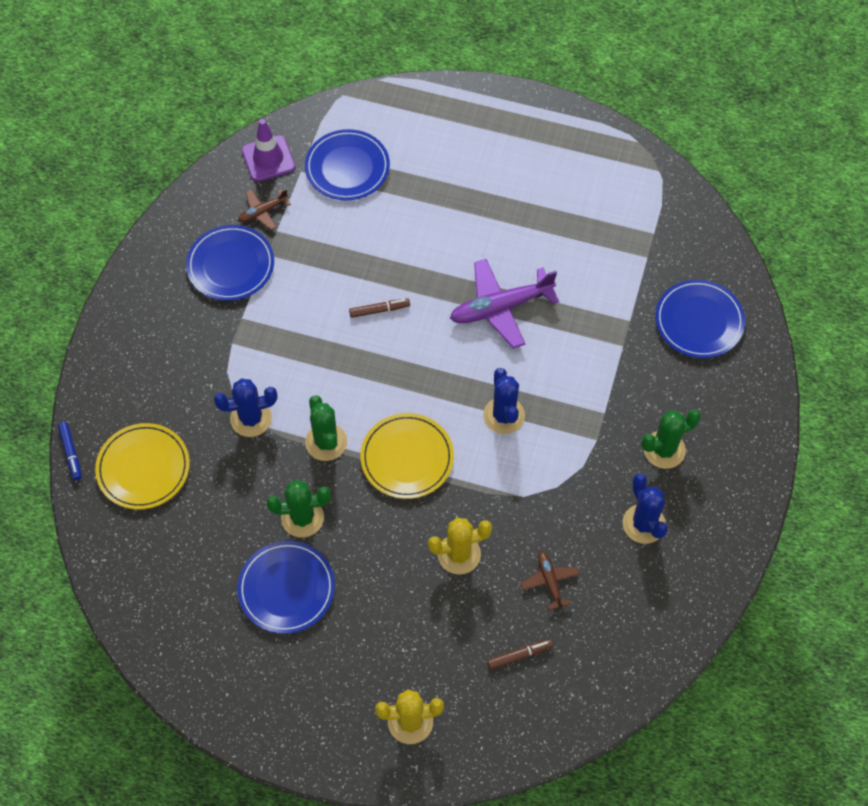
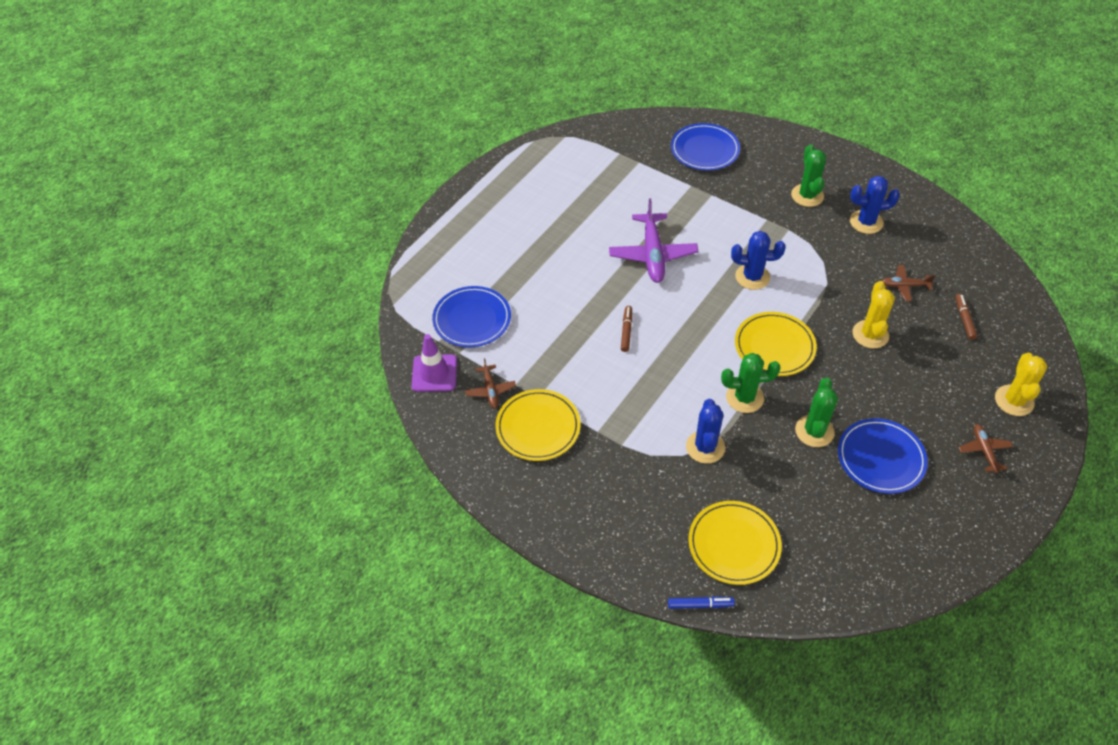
camera: 70 degrees left, 10 degrees down
blue plate [186,225,274,301] -> yellow plate [495,389,580,461]
none -> brown plane [958,424,1013,473]

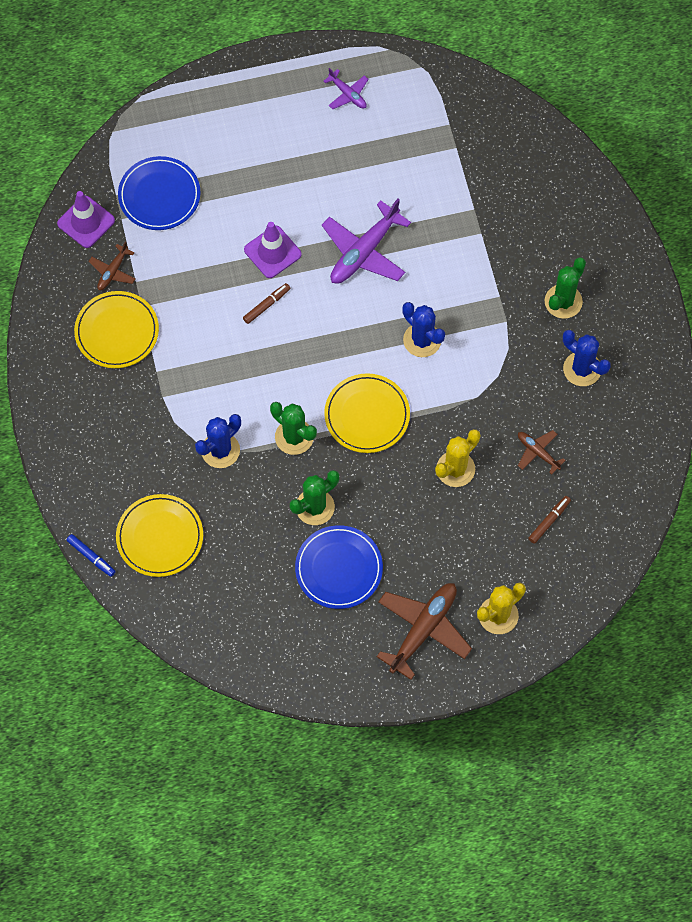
camera: 40 degrees right, 15 degrees up
blue plate [671,123,740,171] -> none
brown plane [958,424,1013,473] -> brown plane [376,583,472,680], size x1.92
none -> purple traffic cone [244,222,302,278]
none -> purple plane [324,68,369,109]

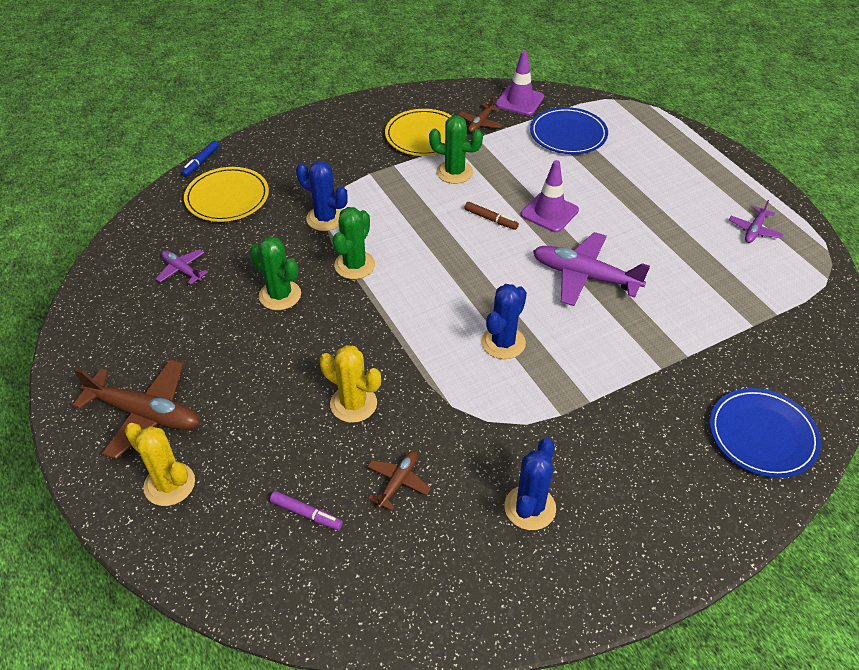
camera: 75 degrees right, 20 degrees down
brown plane [88,241,136,290] -> brown plane turned 75 degrees counterclockwise [458,96,503,133]
blue plate [295,525,383,609] -> blue plate moved to [710,388,821,478]
yellow plate [324,373,410,453] -> none
brown marker [528,496,571,544] -> purple marker [270,491,343,530]
green cactus [545,257,586,319] -> green cactus moved to [429,116,483,184]
none -> purple plane [156,249,208,285]

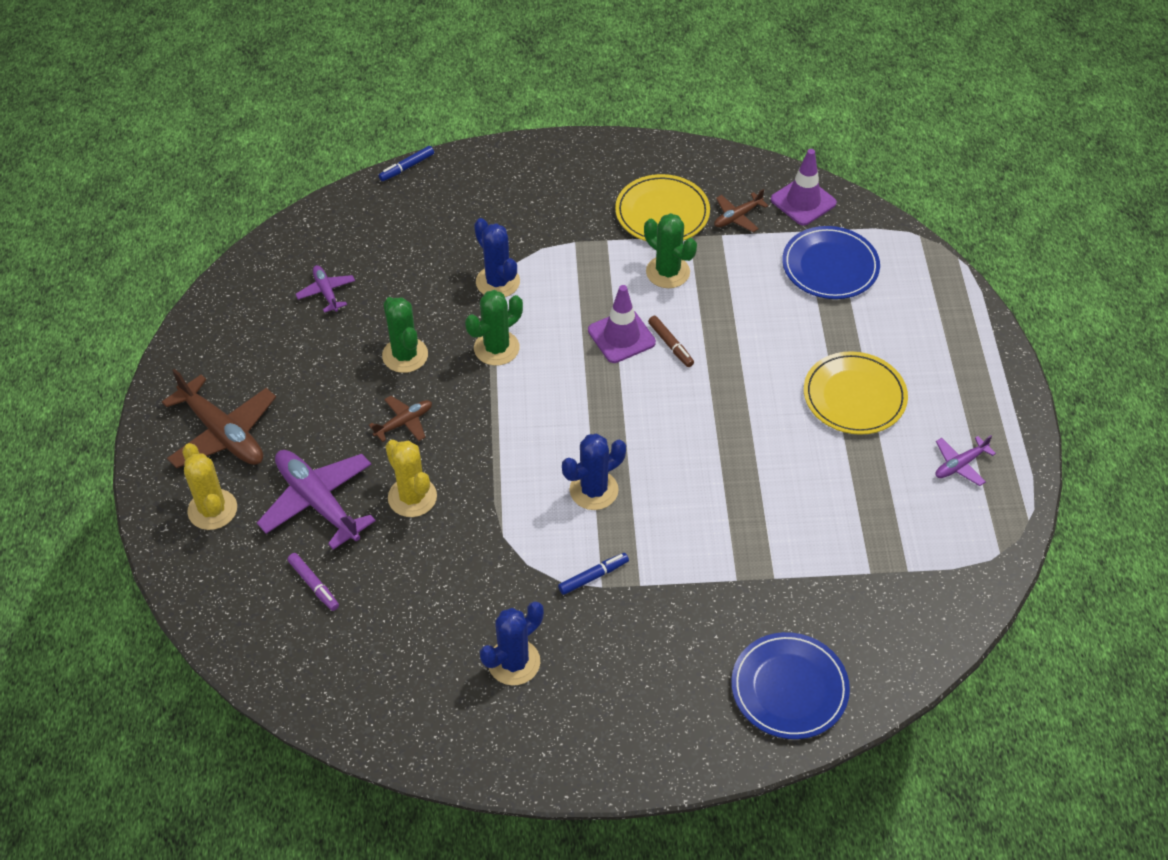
camera: 25 degrees right, 5 degrees up
yellow plate [184,167,269,222] -> yellow plate moved to [804,351,908,435]
brown plane [367,451,431,511] -> brown plane moved to [369,396,432,442]
purple traffic cone [521,160,579,232] -> purple traffic cone moved to [588,285,656,363]
purple plane [533,232,650,306] -> purple plane moved to [257,450,376,550]
none -> blue marker [558,553,629,595]

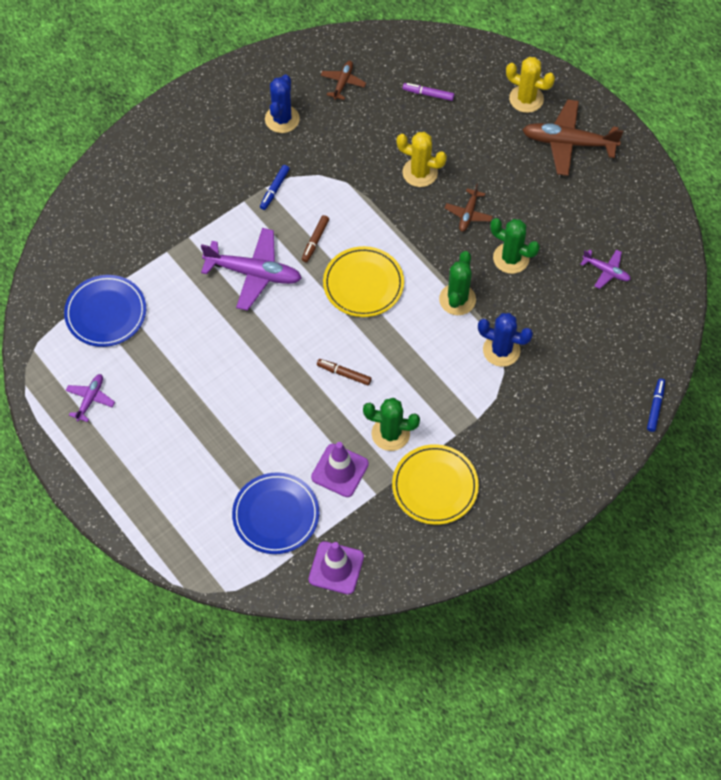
camera: 145 degrees right, 10 degrees up
purple plane [257,450,376,550] -> purple plane moved to [201,228,302,311]
blue cactus [562,434,626,510] -> brown marker [302,215,329,262]
purple traffic cone [588,285,656,363] -> purple traffic cone moved to [311,442,369,497]
brown plane [714,189,768,232] -> brown plane moved to [321,61,366,100]
blue plate [731,632,850,739] -> blue plate moved to [64,275,146,347]
yellow plate [804,351,908,435] -> yellow plate moved to [323,246,404,317]

